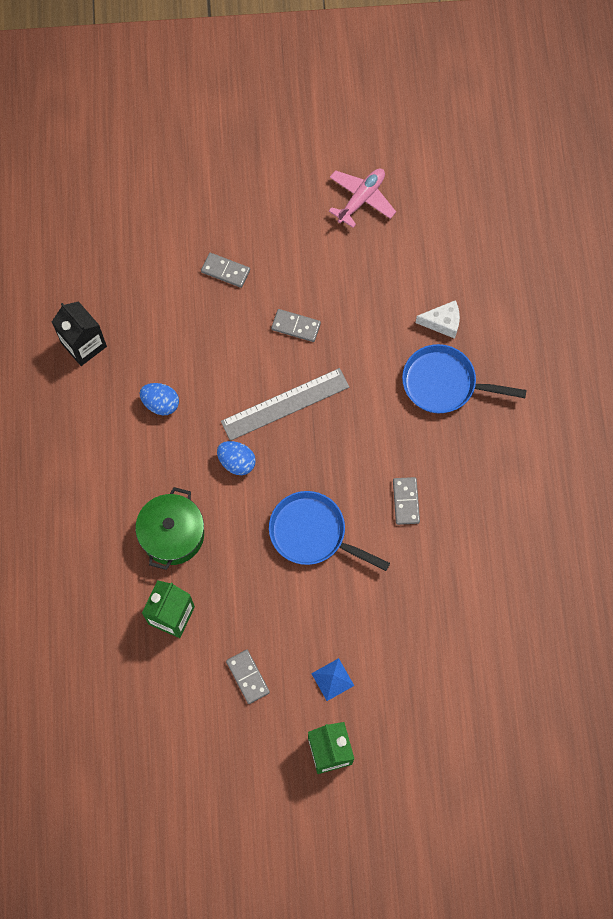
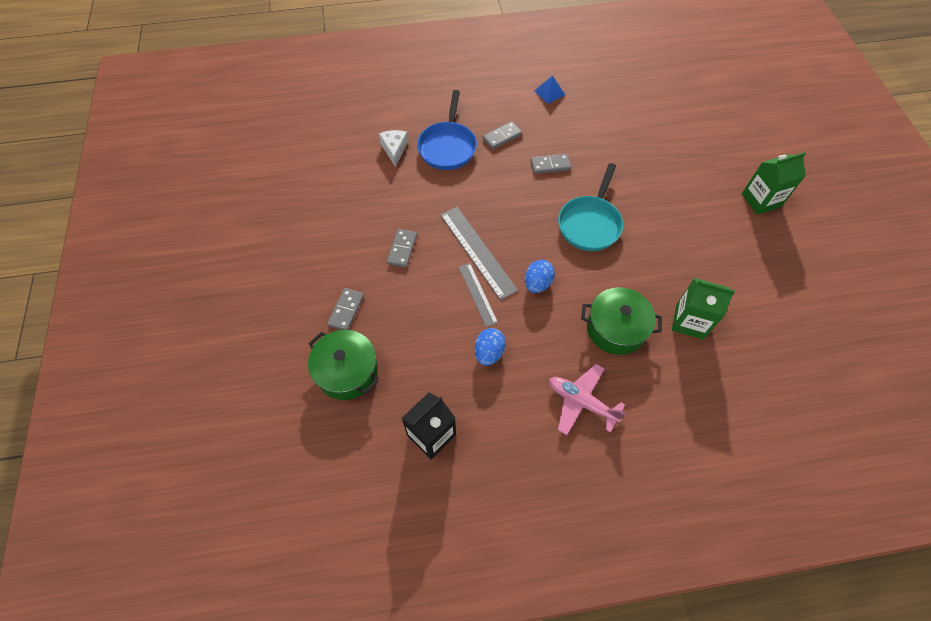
camera: 95 degrees left, 10 degrees down
grey domino [226,650,270,704] -> grey domino moved to [482,121,522,149]
blue pan [269,491,390,571] -> turquoise pan [558,163,623,251]
blue pyramid [311,658,354,701] -> blue pyramid moved to [534,75,565,104]
pink plane [329,169,396,228] -> pink plane moved to [549,364,626,435]
none -> green pot [308,330,378,400]
none -> grey ruler [459,263,498,327]

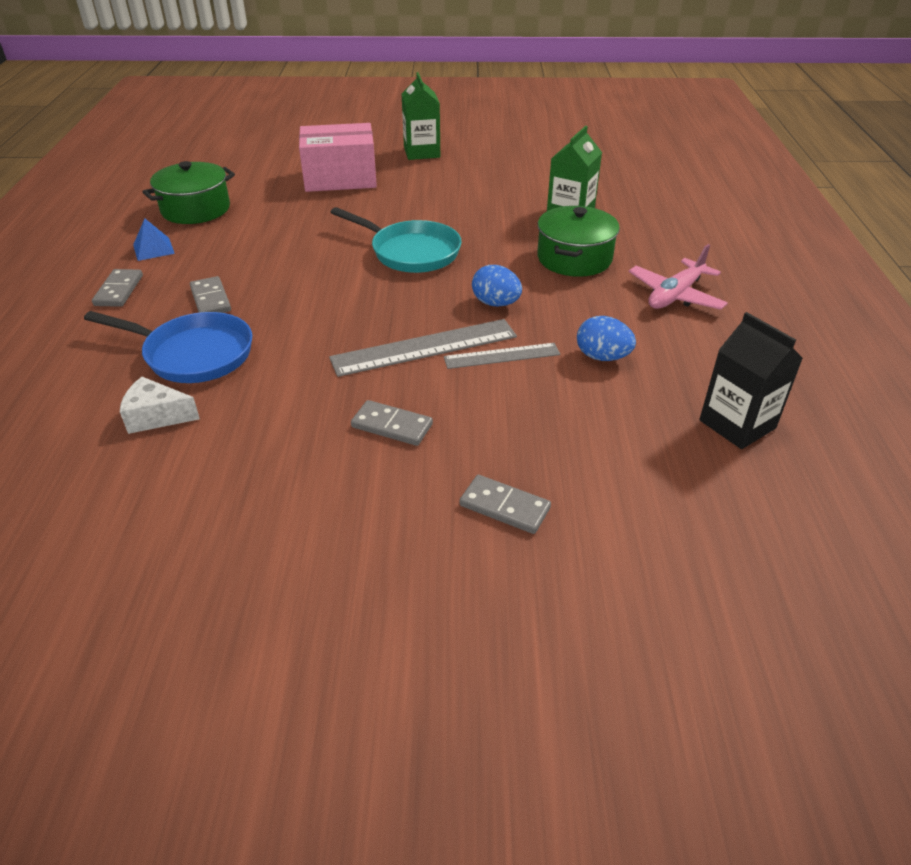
camera: 80 degrees left, 20 degrees down
green pot [308,330,378,400] -> green pot moved to [142,161,235,224]
grey domino [530,154,571,174] -> grey domino moved to [92,269,143,307]
none -> pink box [299,123,377,192]

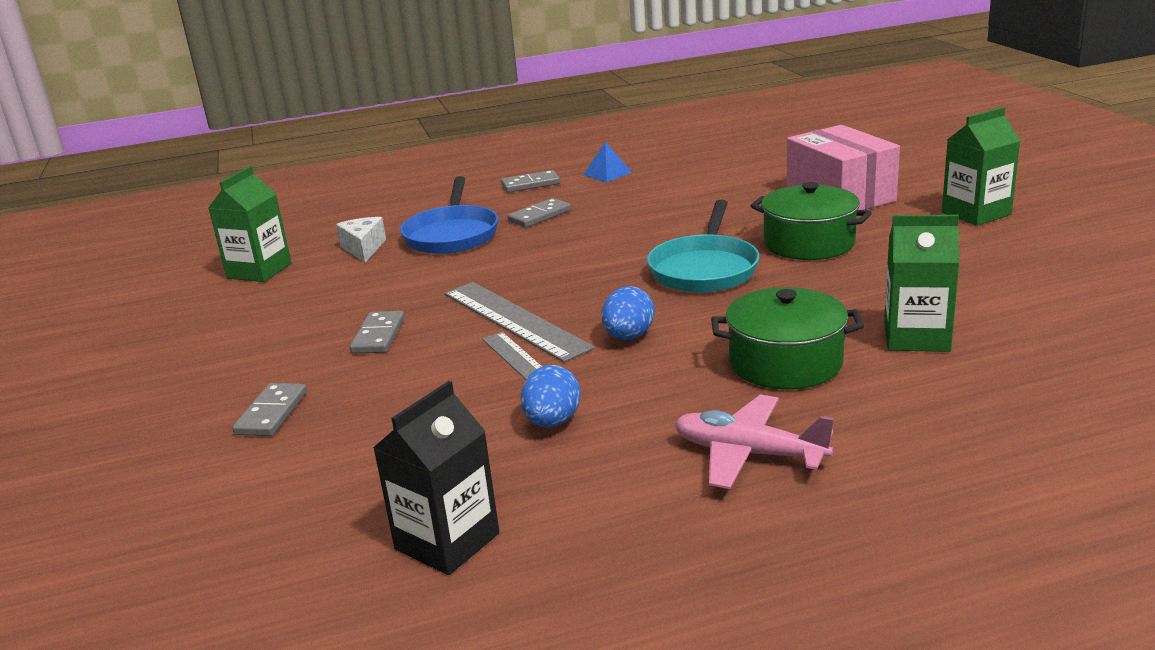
camera: 75 degrees right, 15 degrees down
green pot [142,161,235,224] -> green pot moved to [751,182,872,260]
none -> green carton [208,166,292,282]

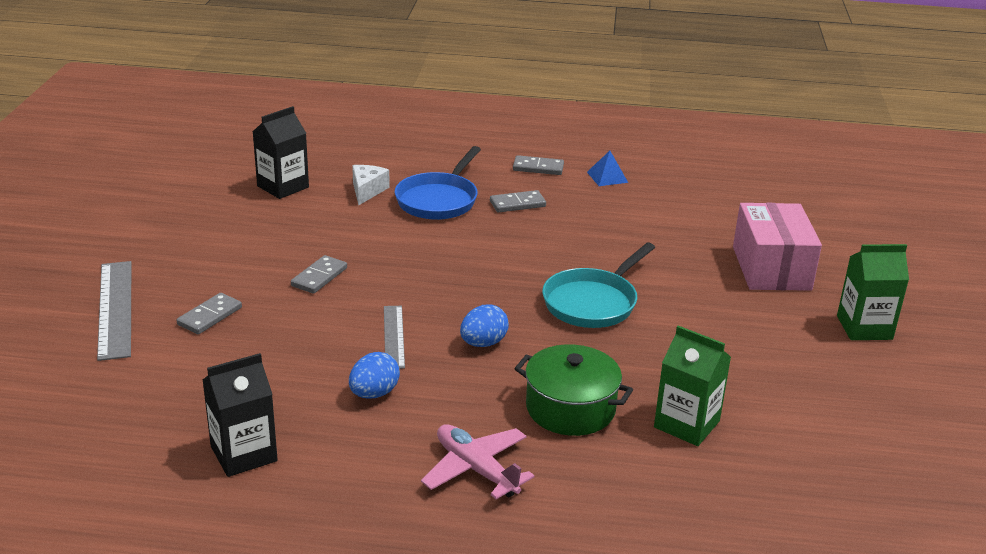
camera: 20 degrees right, 5 degrees up
green carton [208,166,292,282] -> black carton [253,106,309,199]
grey ruler [444,282,595,362] -> grey ruler moved to [97,261,131,361]
green pot [751,182,872,260] -> none

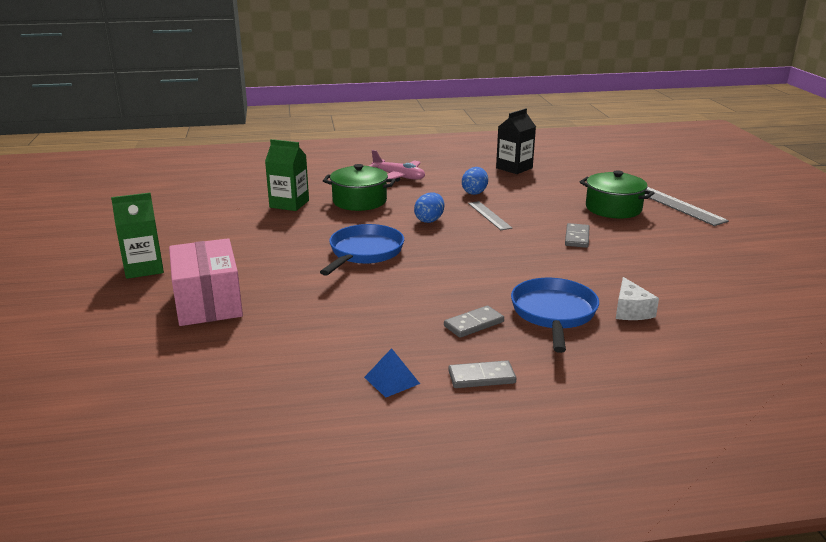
camera: 165 degrees right, 5 degrees down
grey domino [177,293,242,334] -> green pot [580,170,654,218]
black carton [253,106,309,199] -> none
turquoise pan [542,243,655,328] -> blue pan [320,224,404,276]

